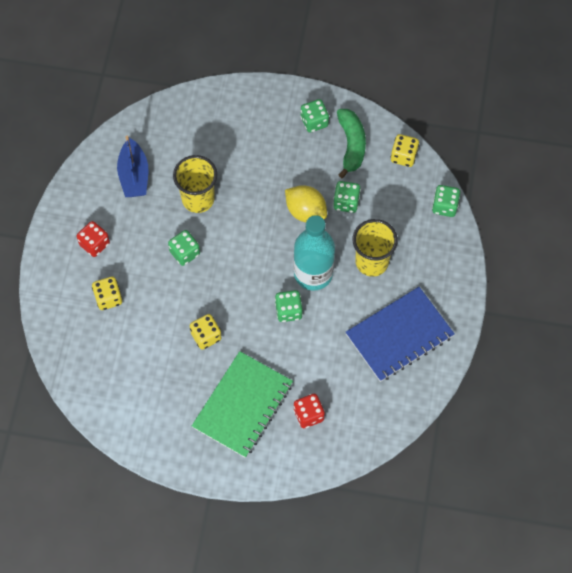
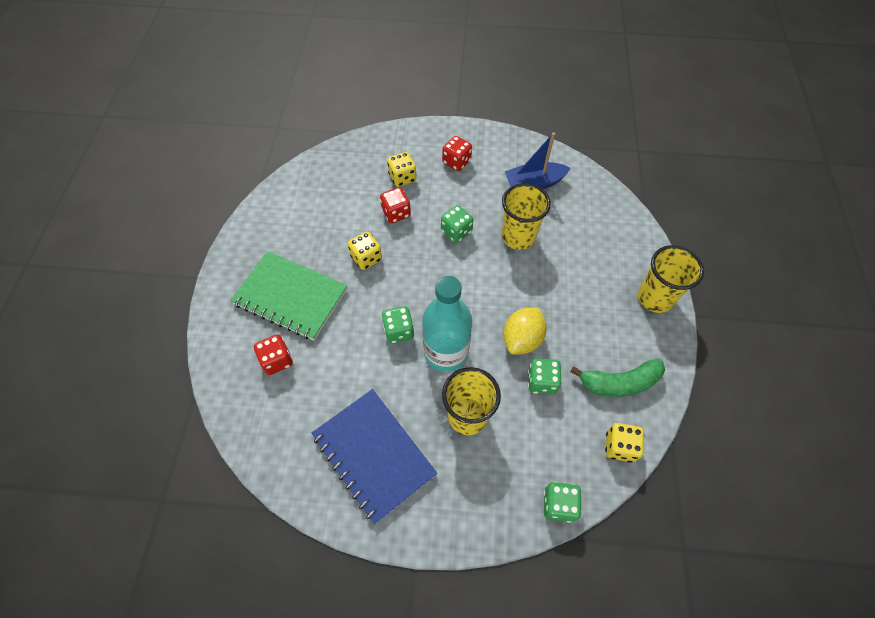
camera: 85 degrees right, 5 degrees down
green dice [301,99,329,133] -> none
none -> red dice [380,187,411,223]
none -> yellow cup [638,245,704,313]

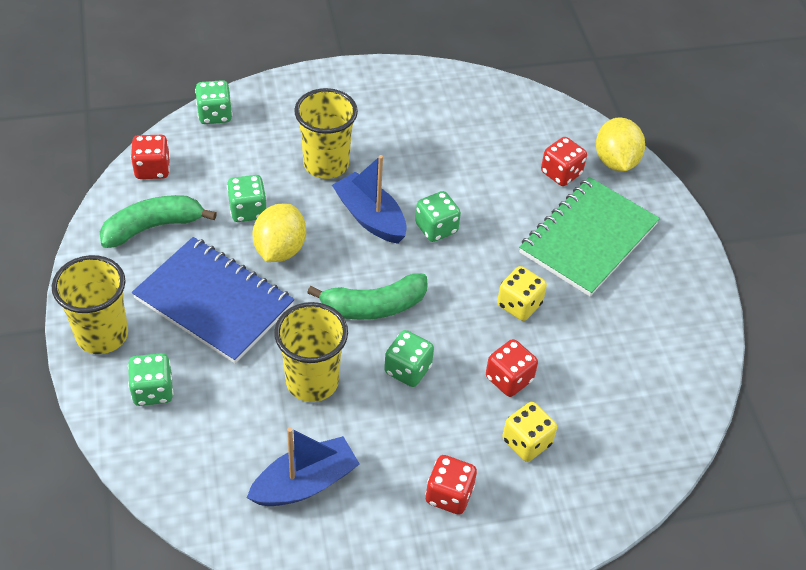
camera: 160 degrees right, 10 degrees down
green notebook [230,251,347,340] -> green notebook turned 60 degrees counterclockwise [519,177,660,296]
blue notebook [312,389,437,524] -> blue notebook moved to [132,237,294,364]
turquoise bottle [422,276,472,372] -> blue boat [332,155,406,244]
yellow dice [605,423,644,463] -> red dice [131,135,170,179]
none -> green dice [128,353,173,406]
none -> green banana [307,273,428,320]
none -> yellow lemon [596,117,645,171]

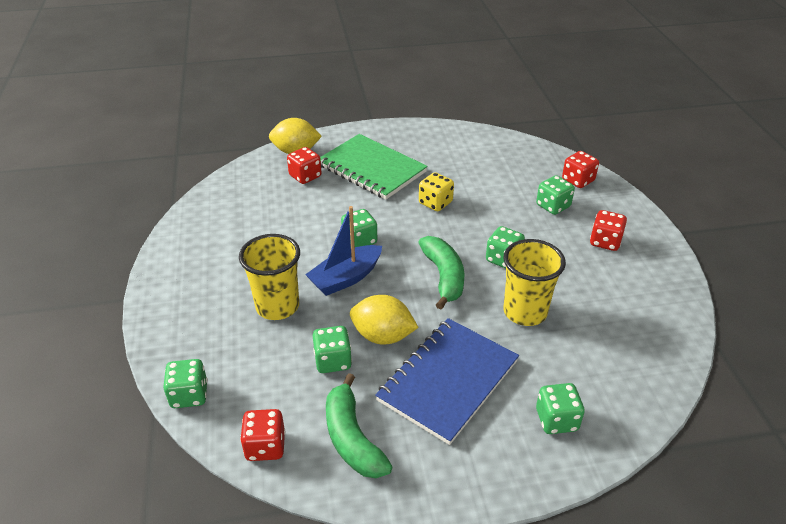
camera: 85 degrees left, 10 degrees down
yellow cup [52,255,128,354] -> none
blue boat [247,427,360,506] -> none
red dice [486,339,538,397] -> red dice moved to [562,151,599,188]
yellow dice [502,402,557,462] -> green dice [536,175,575,215]

